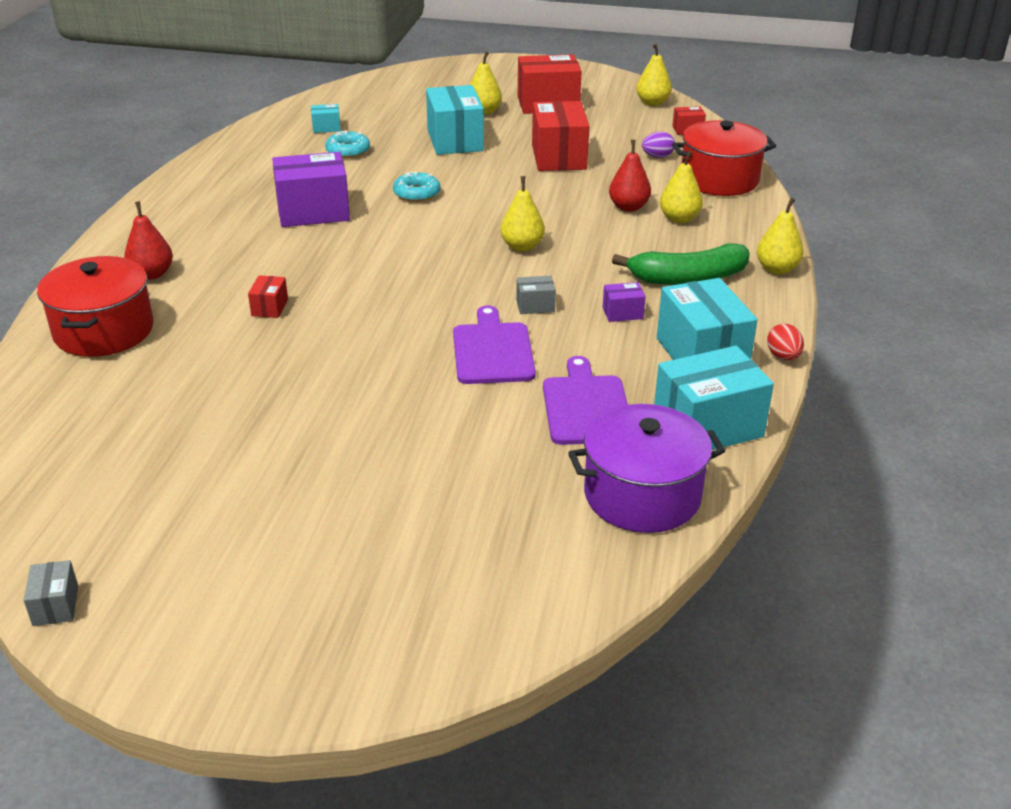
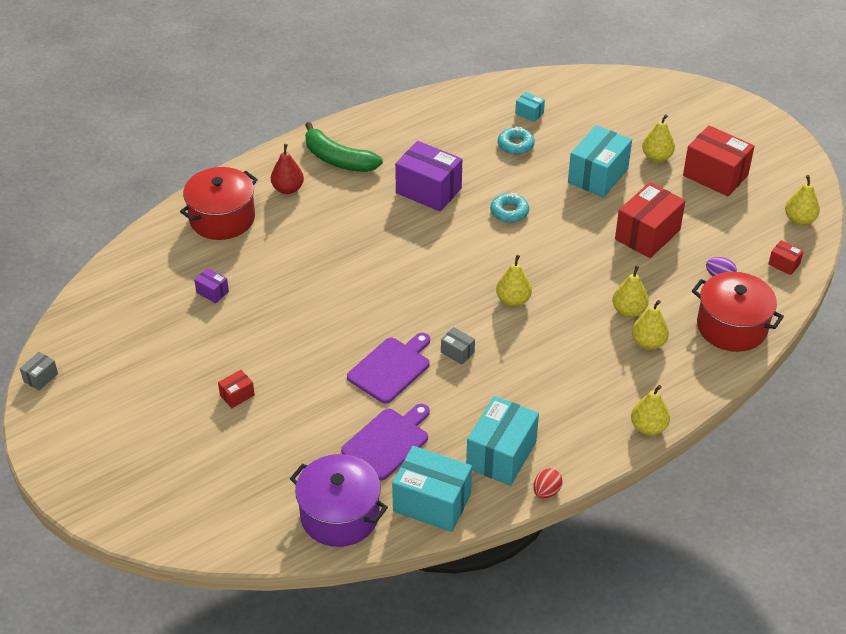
camera: 45 degrees right, 10 degrees up
red box [248,275,288,318] -> red box moved to [218,370,255,408]
purple box [603,282,646,322] -> purple box moved to [194,268,229,303]
red pear [609,140,651,212] -> yellow pear [612,265,649,318]
green banana [612,244,750,285] -> green banana moved to [305,122,383,172]

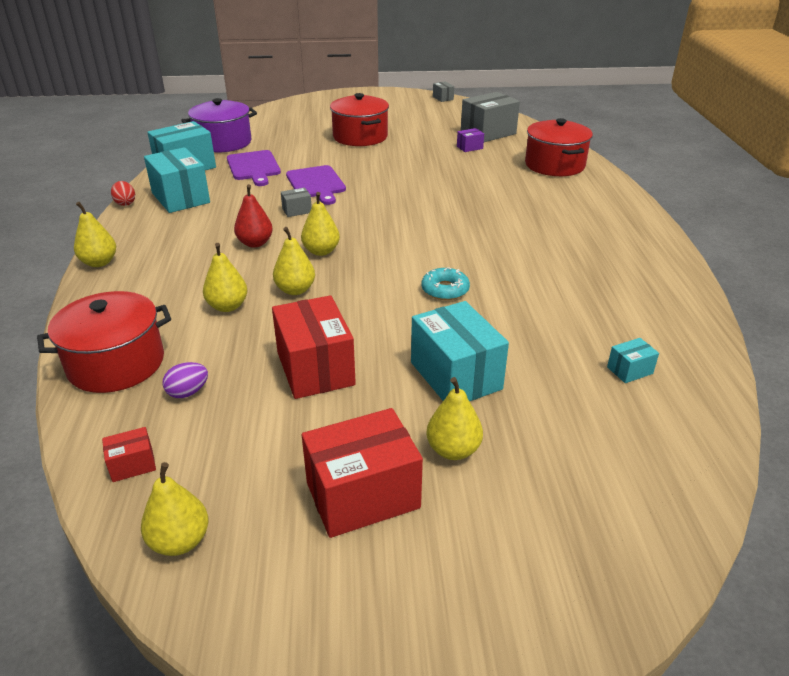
camera: 120 degrees right, 10 degrees down
red box [218,370,255,408] -> red pot [330,93,389,146]
red pear [271,144,304,194] -> red pear moved to [234,184,273,248]
green banana [305,122,383,172] -> none
purple box [395,141,462,212] -> none
turquoise donut [498,127,535,155] -> none
yellow pear [632,300,669,350] -> yellow pear moved to [273,227,315,295]
none -> grey box [461,92,520,142]

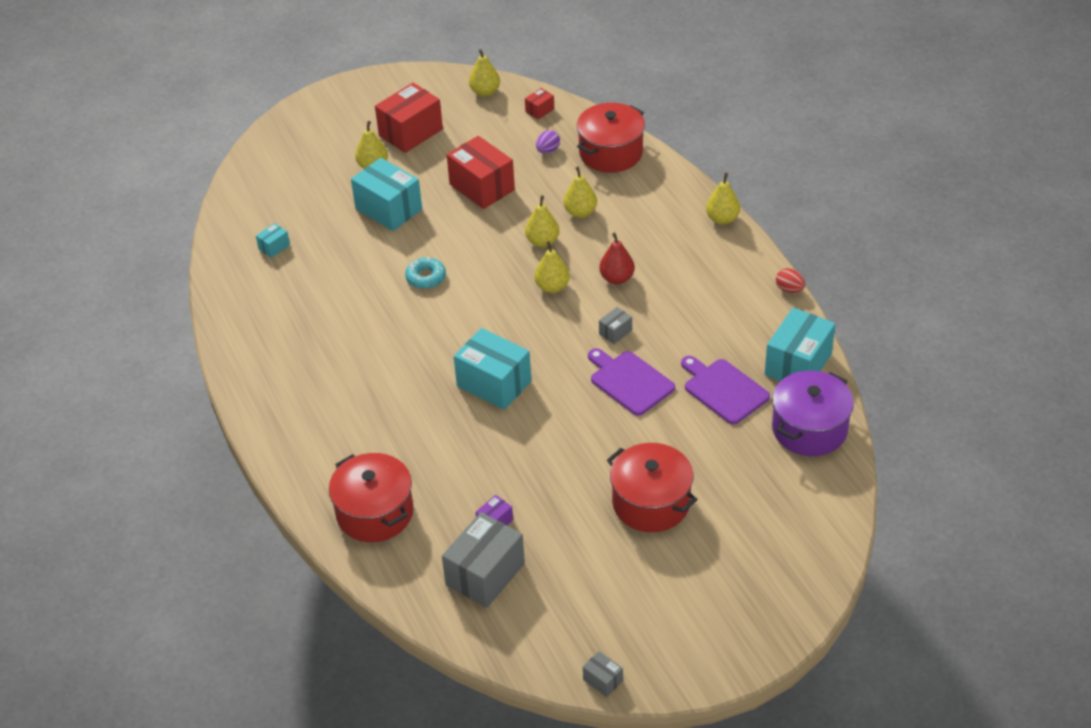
camera: 160 degrees right, 10 degrees up
turquoise box [144,147,210,213] -> turquoise box moved to [454,328,531,410]

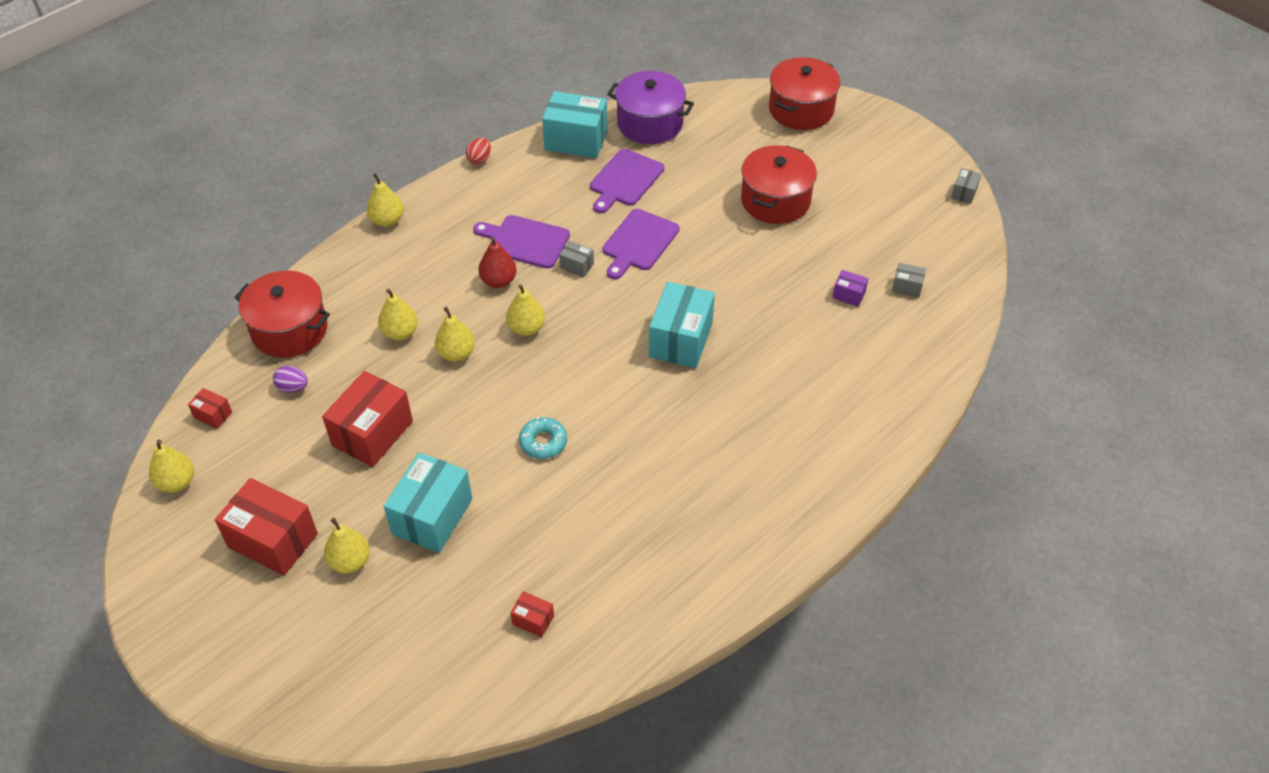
camera: 110 degrees left, 5 degrees up
turquoise box [256,223,290,258] -> red box [510,591,554,637]
red pot [329,453,414,542] -> red pot moved to [769,57,840,130]
grey box [442,512,525,608] -> grey box [892,263,926,298], size x0.46
none -> purple cutting board [473,215,570,268]

